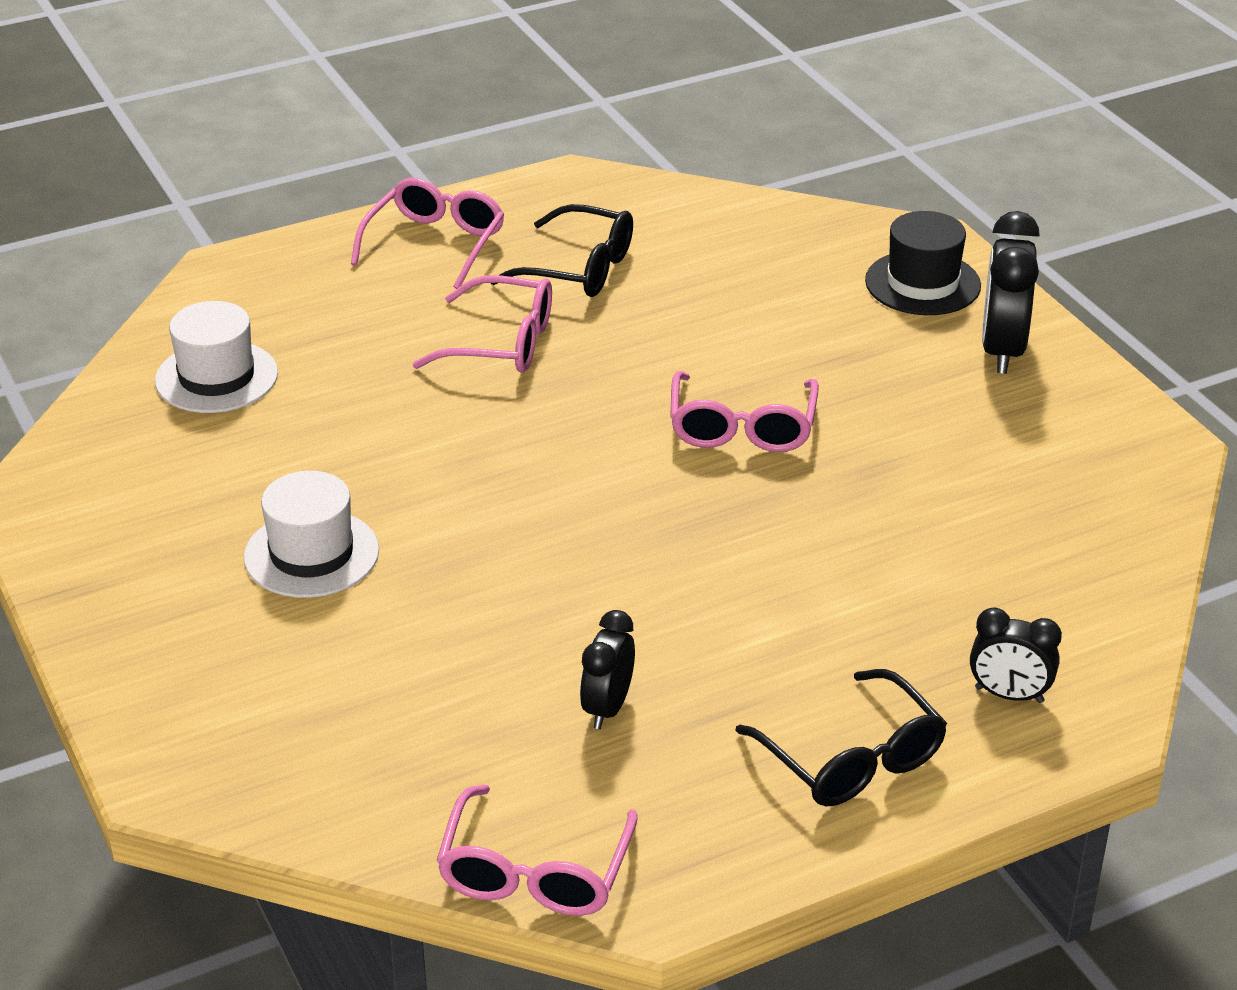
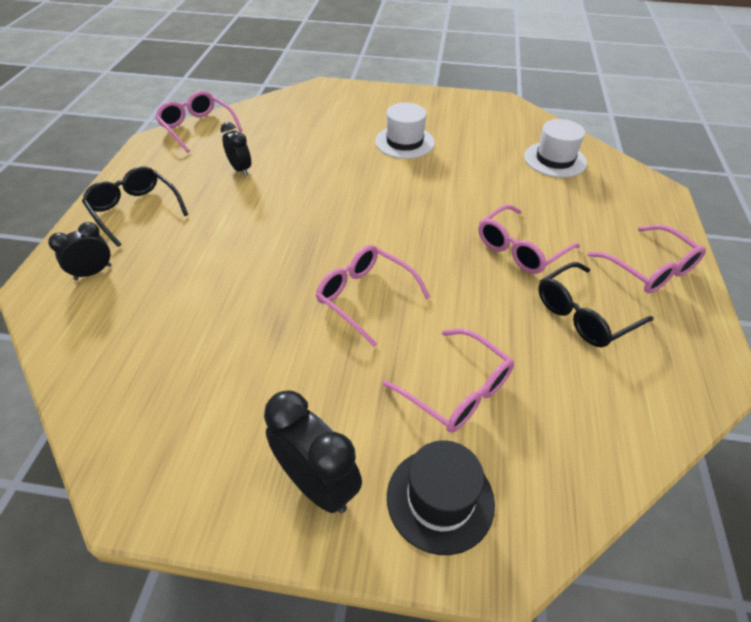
camera: 125 degrees right, 10 degrees up
black glasses [735,669,947,806] -> black glasses turned 45 degrees clockwise [82,166,188,247]
none -> pink glasses [382,329,514,433]

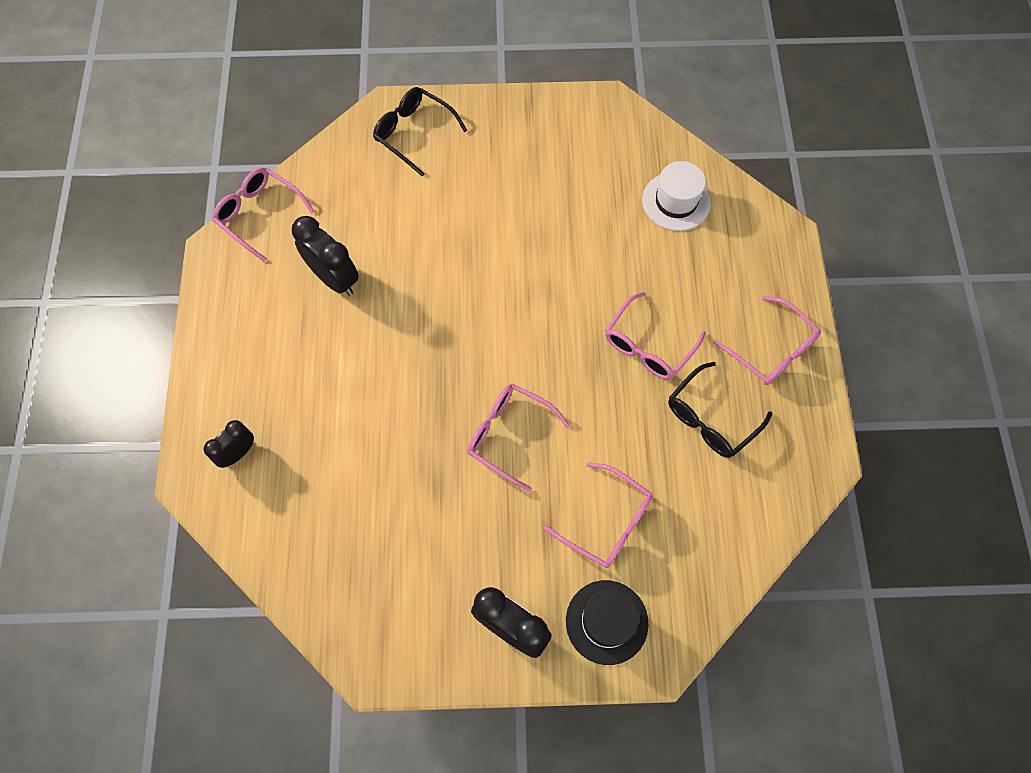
camera: 10 degrees left, 20 degrees up
black glasses [82,166,188,247] -> black glasses moved to [373,87,467,177]
black clock [220,122,251,176] -> black clock [292,216,359,296], size x1.61
white hat [375,103,435,159] -> none

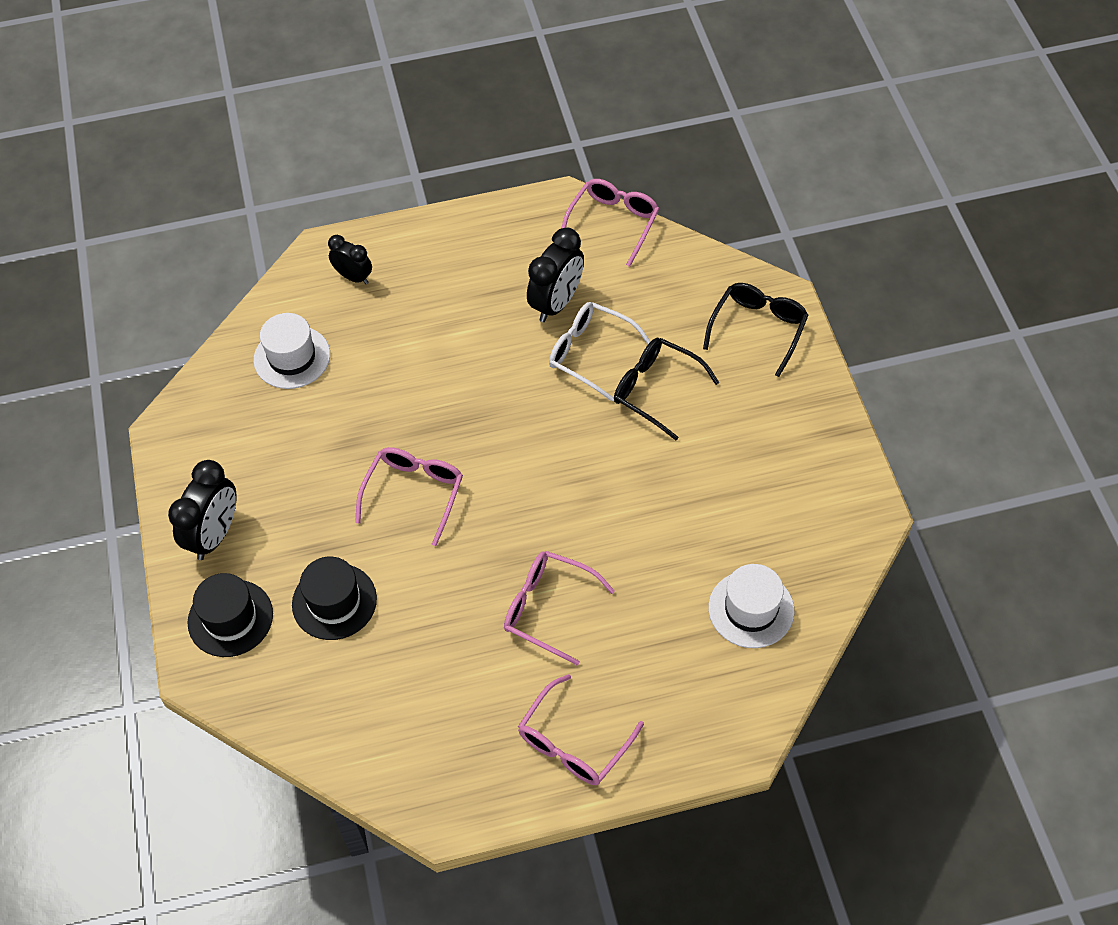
camera: 80 degrees right, 10 degrees down
pink glasses [544,462,653,568] -> black hat [292,557,377,640]
black glasses [668,362,773,458] -> black glasses moved to [614,338,719,440]
none -> white hat [253,313,330,389]
none -> white glasses [549,302,651,401]

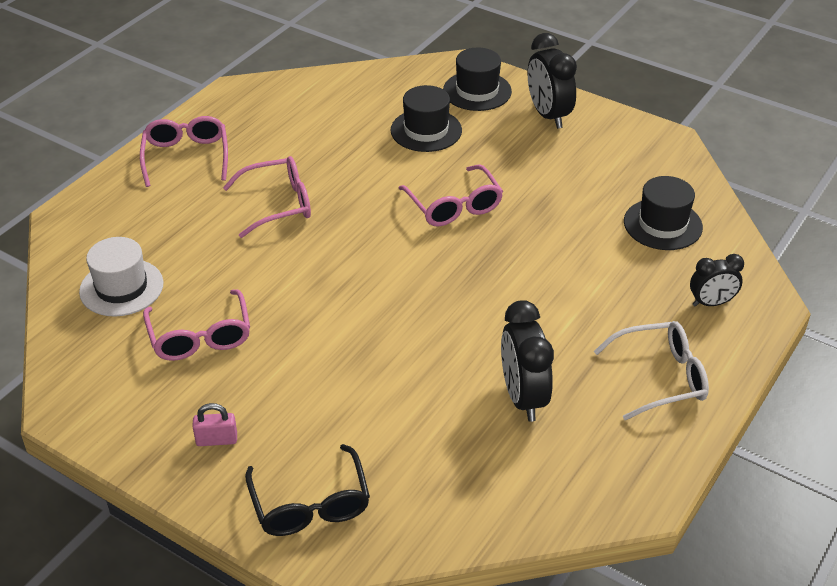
camera: 135 degrees right, 15 degrees down
white hat [253,313,330,389] -> black hat [624,176,703,250]
white glasses [549,302,651,401] -> white glasses moved to [594,321,709,420]
pink glasses [562,179,659,267] -> pink glasses moved to [143,289,250,361]
black glasses [614,338,719,440] -> none
none -> pink padlock [192,403,237,446]

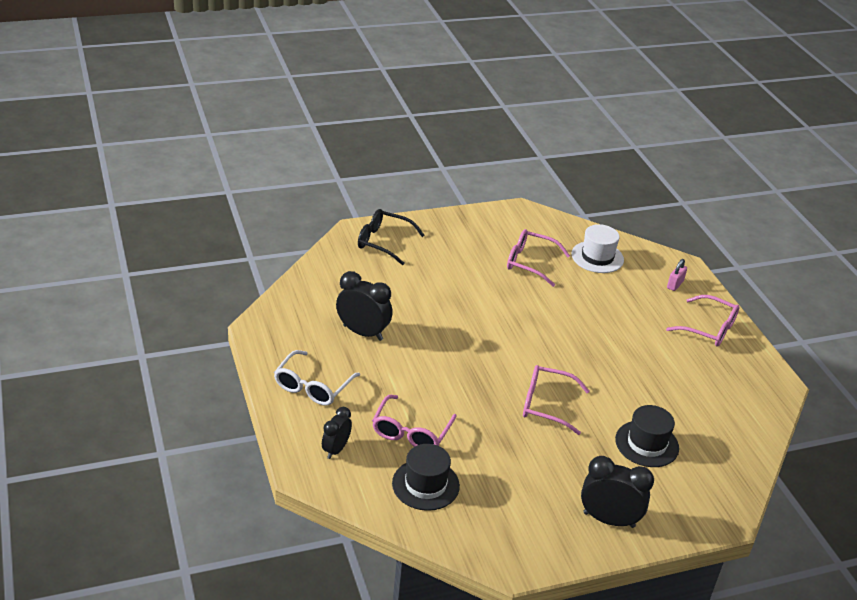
camera: 125 degrees right, 5 degrees down
pink padlock [192,403,237,446] -> pink padlock moved to [667,259,687,291]
pink glasses [223,156,311,238] -> pink glasses moved to [372,395,457,447]
black hat [443,48,512,111] -> none

